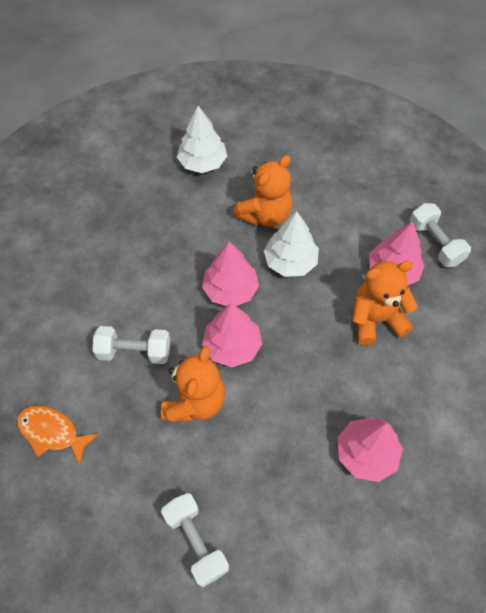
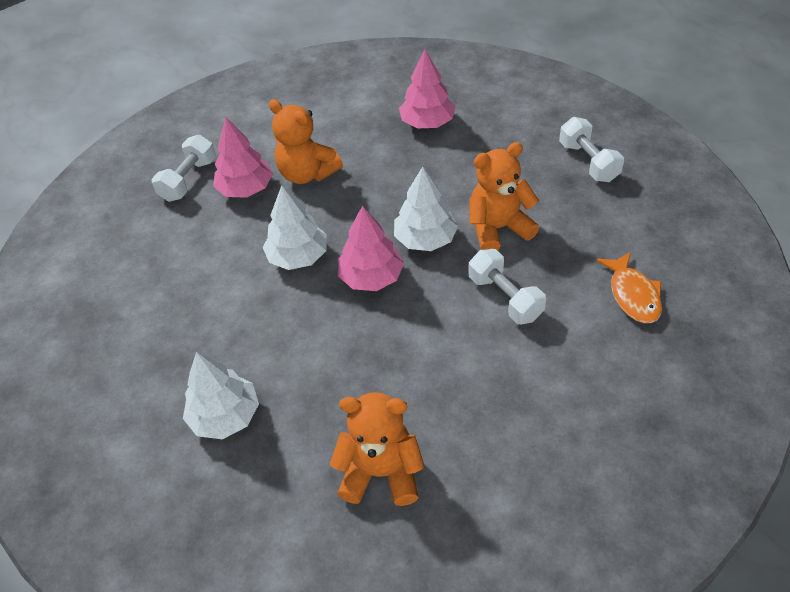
camera: 125 degrees left, 10 degrees down
white dumbbell [161,493,229,588] -> white dumbbell turned 45 degrees counterclockwise [559,117,624,182]
pink tree [202,303,262,367] -> white tree [394,166,458,251]
orange teddy bear [233,155,292,227] -> orange teddy bear moved to [330,392,425,506]

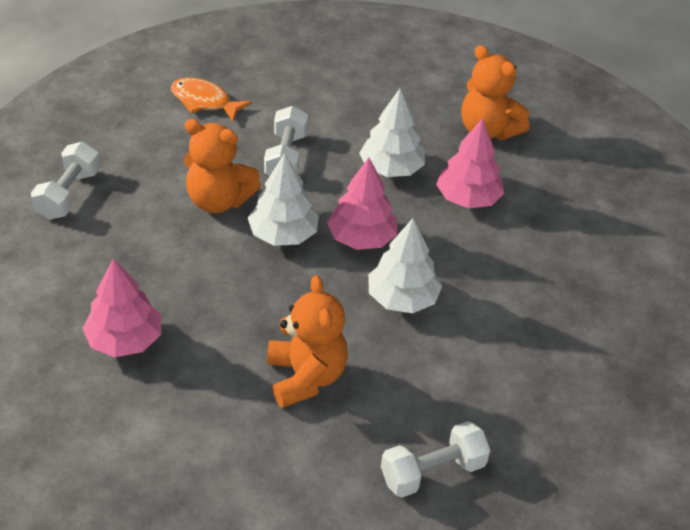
camera: 145 degrees left, 5 degrees down
white tree [183,352,259,439] -> white tree moved to [359,89,425,177]
pink tree [213,117,273,198] -> pink tree moved to [436,118,504,208]
orange fish [596,251,662,323] -> orange fish turned 90 degrees counterclockwise [171,78,252,122]

